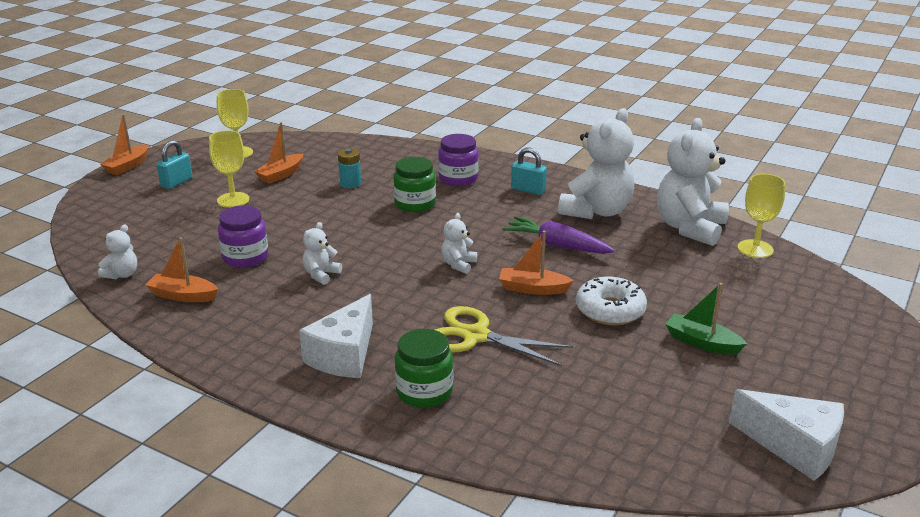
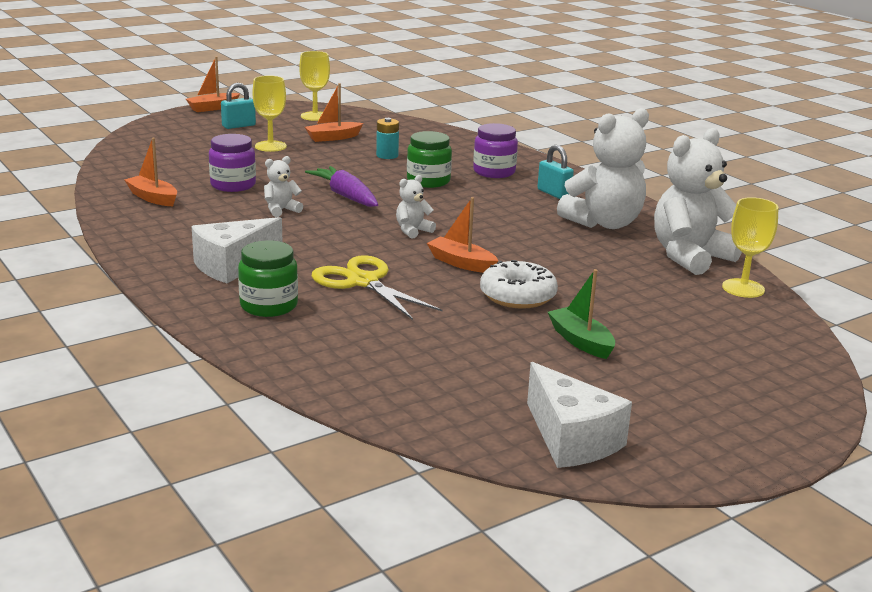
camera: 25 degrees right, 5 degrees down
white teddy bear [98,224,137,280] -> none
purple carrot [502,216,615,254] -> purple carrot moved to [305,166,378,207]

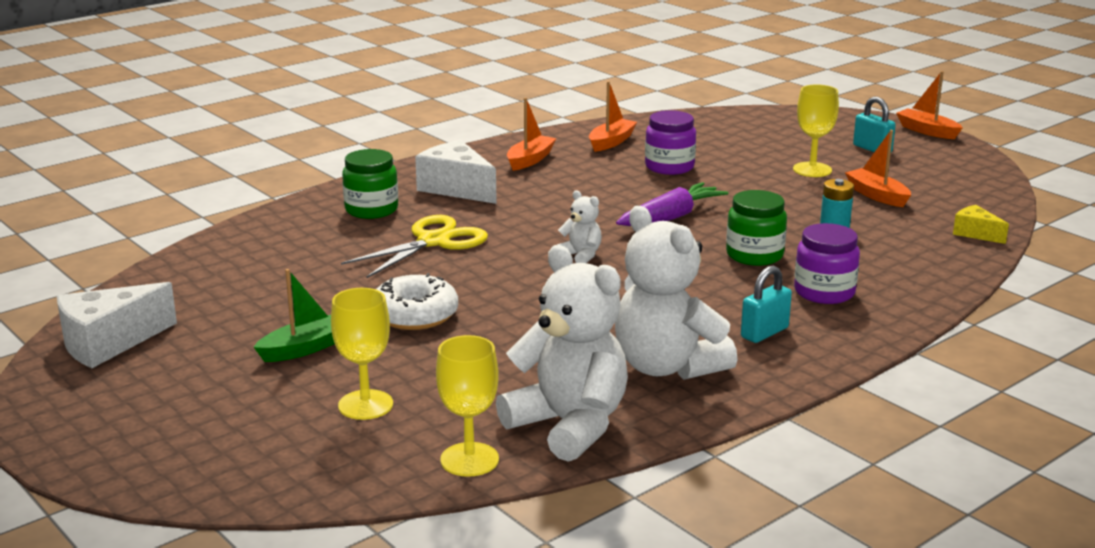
camera: 85 degrees right, 0 degrees up
white teddy bear [264,156,303,217] -> none
yellow goblet [299,51,330,121] -> yellow goblet moved to [331,288,393,420]
orange boat [427,197,498,273] -> orange boat moved to [507,97,556,171]
none -> yellow cheese [953,205,1009,244]

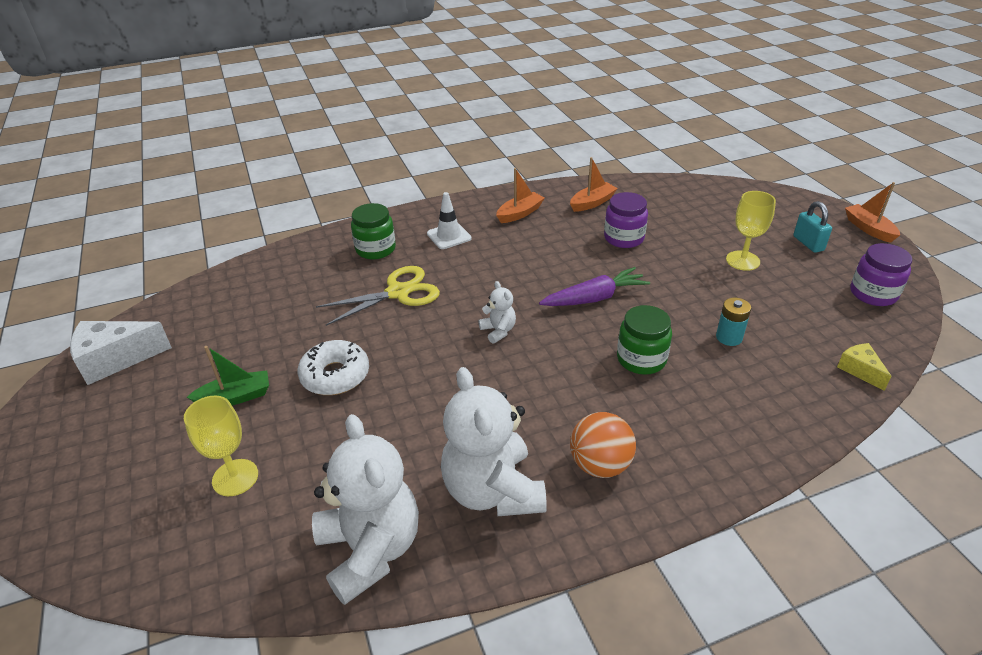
camera: 20 degrees right, 15 degrees up
white cheese [415,140,497,204] -> white traffic cone [427,192,472,249]
yellow goblet [436,335,499,477] -> none
turquoise padlock [741,266,792,343] -> orange ball [570,412,636,478]
purple jar [794,223,860,304] -> purple jar moved to [850,243,912,306]
orange boat [845,130,911,207] -> none

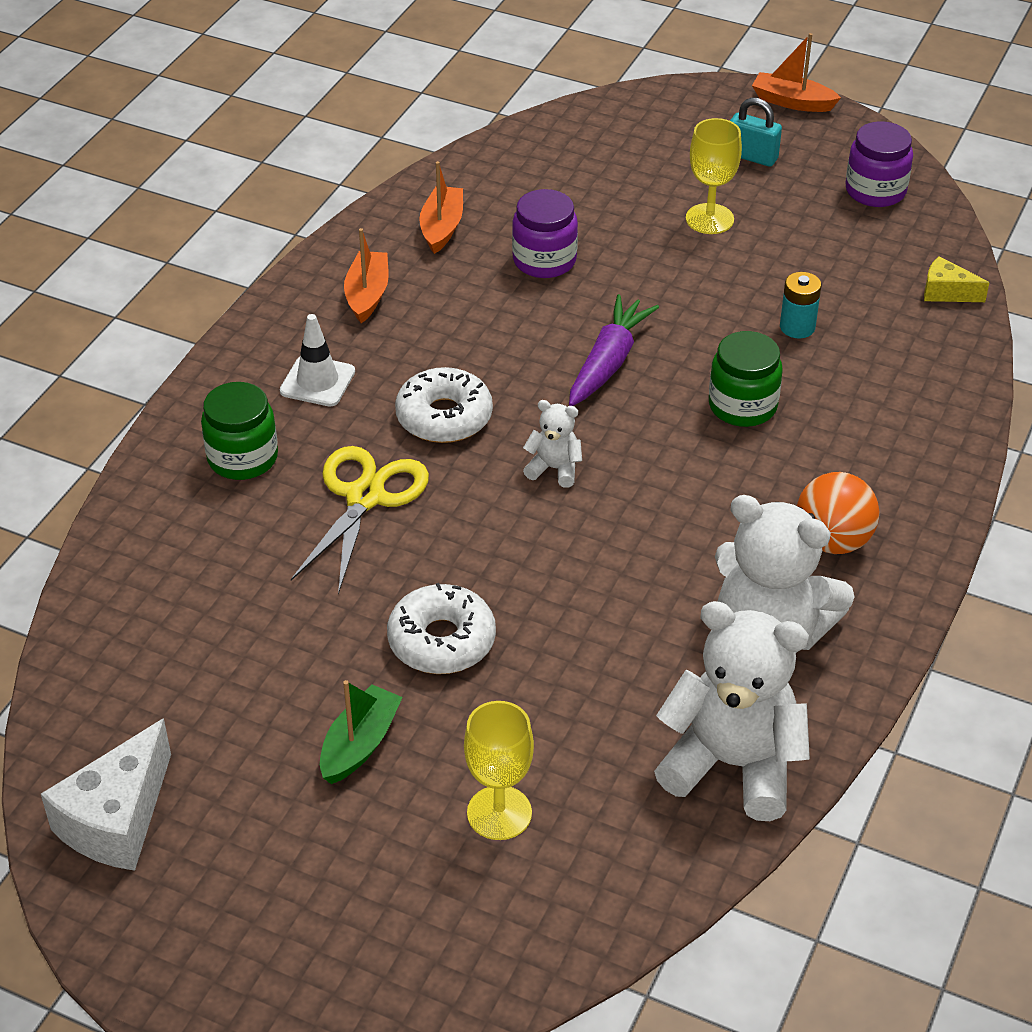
camera: 45 degrees left, 5 degrees up
none -> white donut [395,367,493,443]

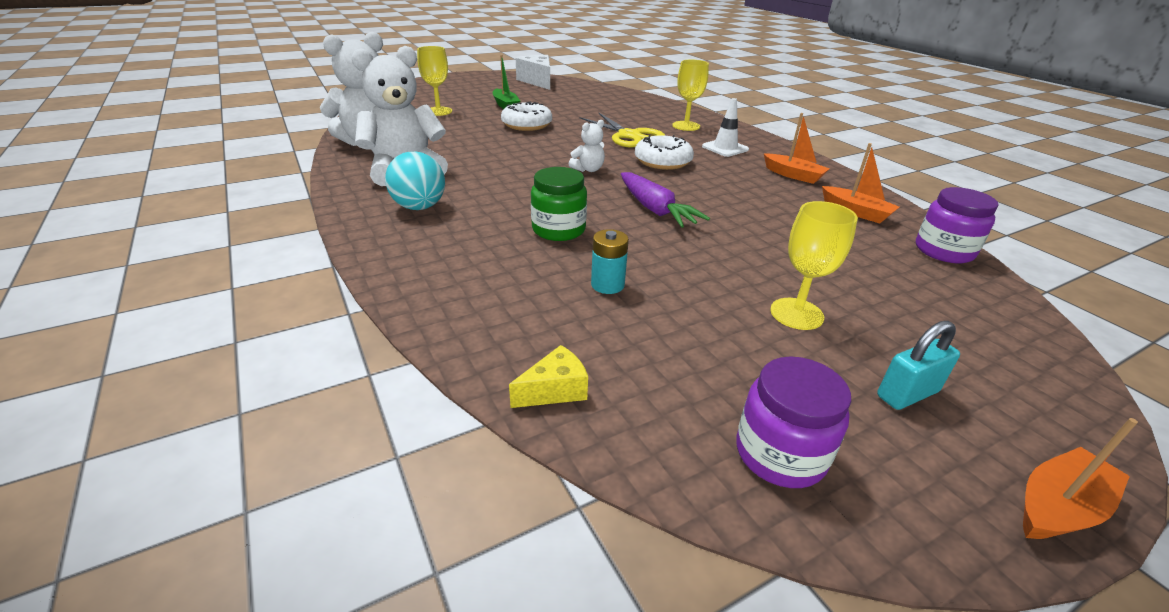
camera: 125 degrees right, 10 degrees down
green jar [201,382,278,480] -> yellow goblet [672,60,709,131]
purple jar [512,189,578,278] -> purple jar moved to [916,187,998,264]
orange ball [797,472,880,554] -> turquoise ball [385,151,445,210]

